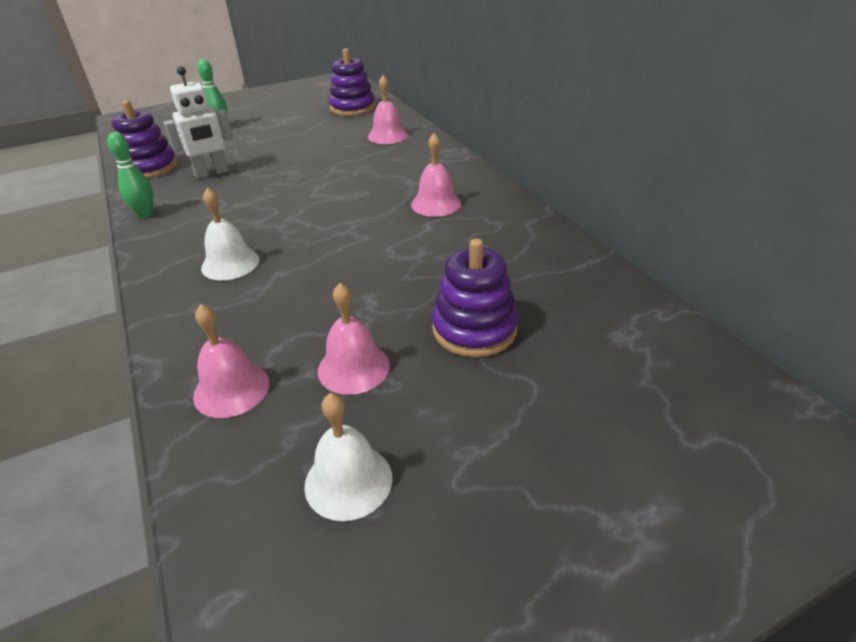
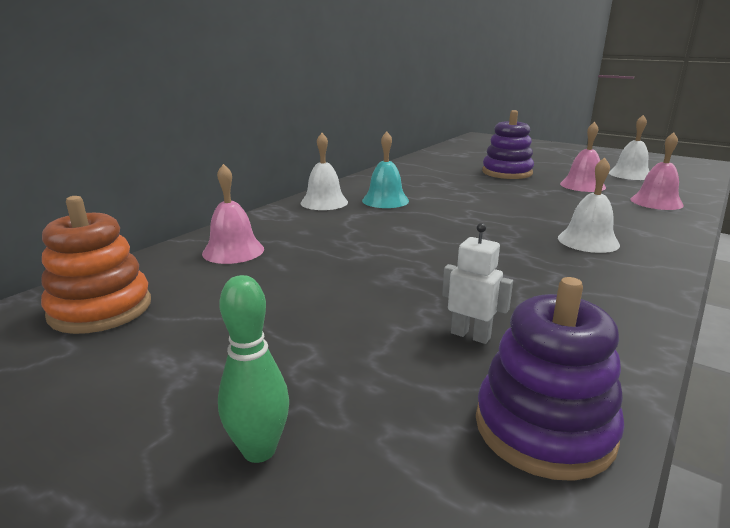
camera: 120 degrees left, 15 degrees down
green bowling pin [107,132,153,218] -> none
white robot [164,66,233,179] -> white robot [442,223,513,344], size x0.62
purple stacking toy [329,48,375,116] -> orange stacking toy [41,196,151,334]
pink bell [411,133,461,217] -> turquoise bell [362,131,409,208]
none -> white bell [301,133,348,210]

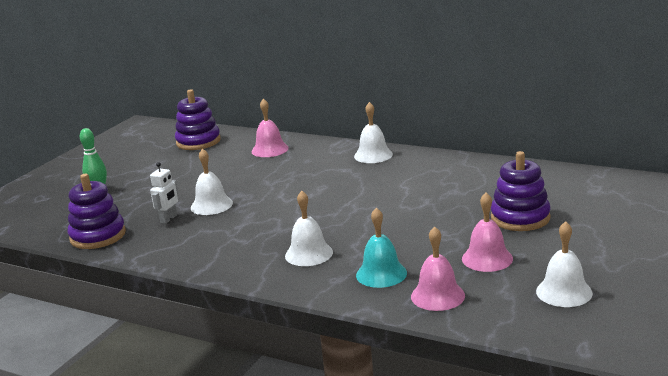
camera: 85 degrees right, 0 degrees up
orange stacking toy [41,196,151,334] -> purple stacking toy [175,89,221,150]
turquoise bell [362,131,409,208] -> turquoise bell moved to [356,208,407,288]
none -> white bell [191,148,233,215]

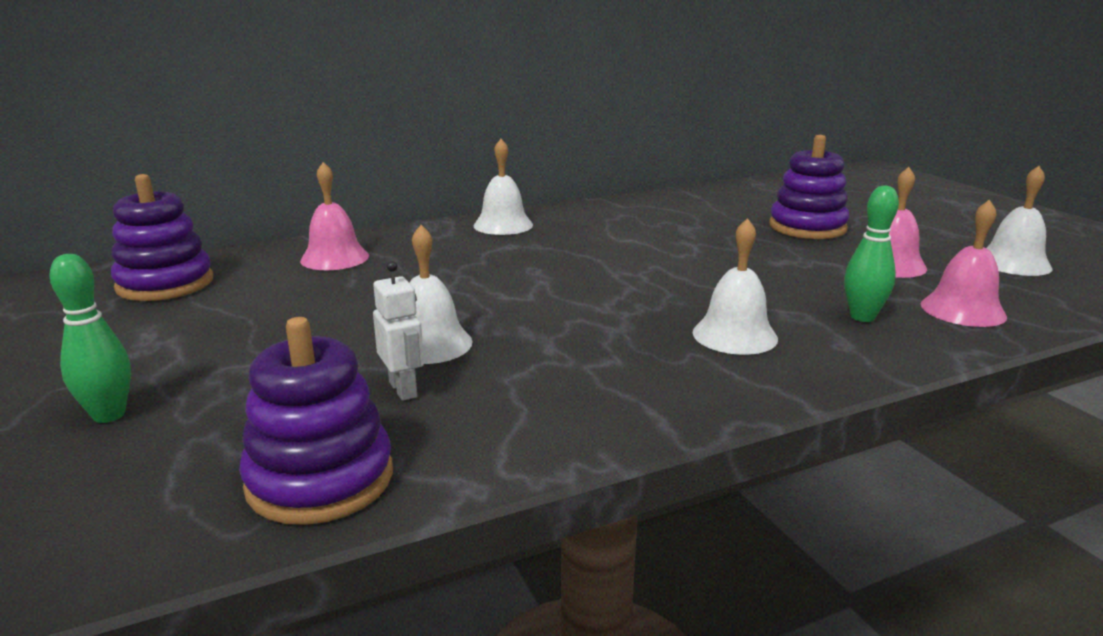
camera: 55 degrees left, 0 degrees up
turquoise bell [356,208,407,288] -> green bowling pin [844,185,899,322]

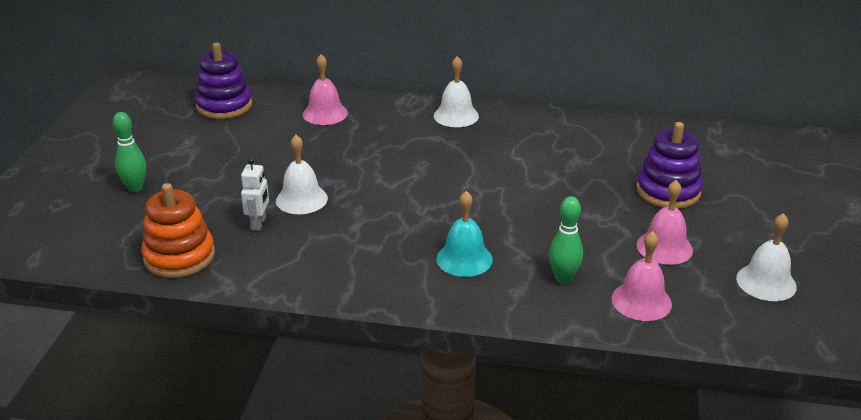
camera: 35 degrees right, 10 degrees up
purple stacking toy [239,317,393,525] -> orange stacking toy [141,183,215,278]
white bell [693,218,778,355] -> turquoise bell [436,191,493,277]

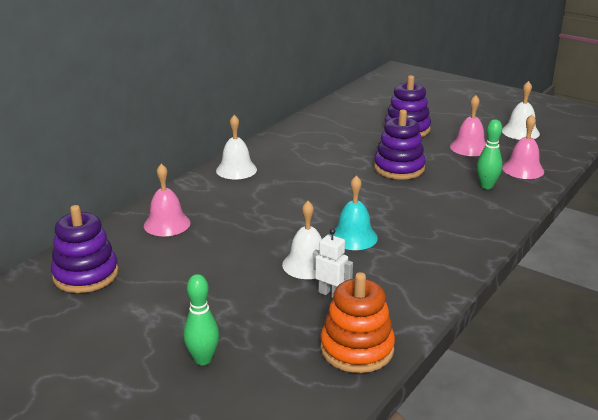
camera: 65 degrees left, 5 degrees down
turquoise bell [436,191,493,277] -> turquoise bell moved to [330,175,378,250]
none -> purple stacking toy [374,110,426,180]

